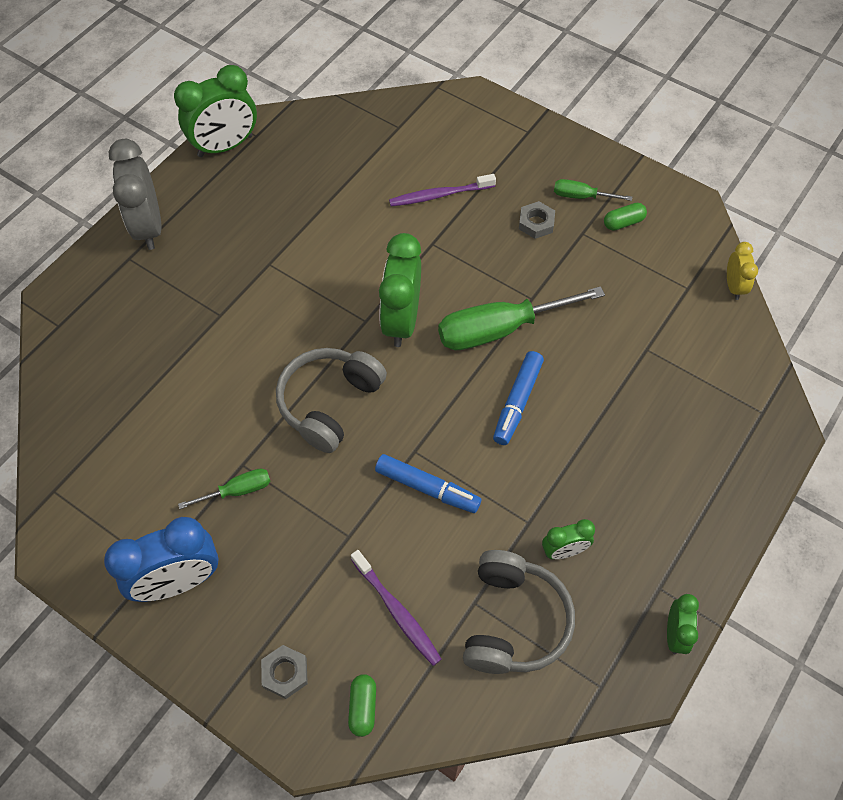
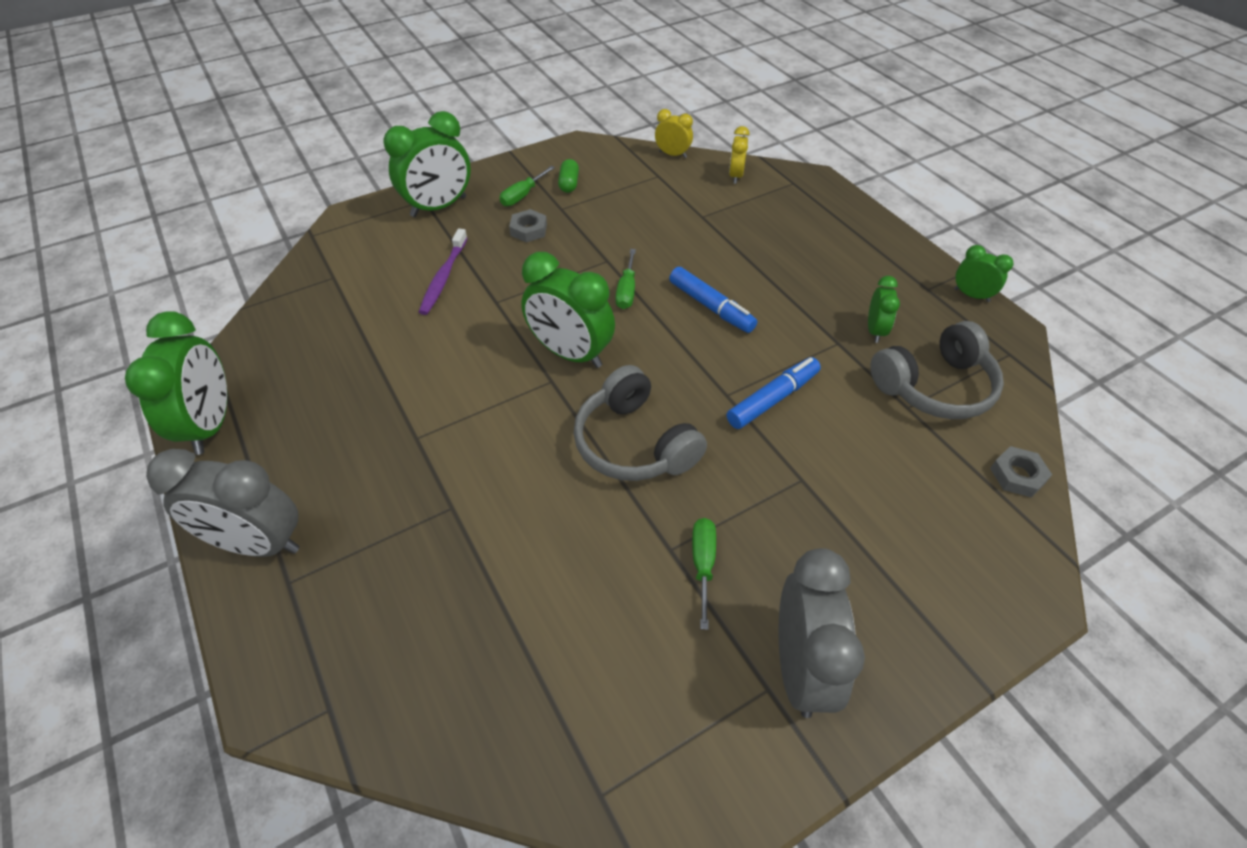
camera: 65 degrees left, 10 degrees down
blue clock [104,517,219,602] -> grey clock [779,548,865,718]
grey nut [261,645,308,699] -> grey nut moved to [990,446,1052,498]
green capsule [348,674,376,737] -> none
purple toothbrush [351,550,442,666] -> none
green screwdriver [438,286,605,350] -> green screwdriver [615,249,636,309], size x0.49
grey headphones [463,550,575,674] -> grey headphones turned 120 degrees clockwise [870,321,1004,419]
none -> green clock [384,111,471,217]
none -> yellow clock [729,126,750,184]

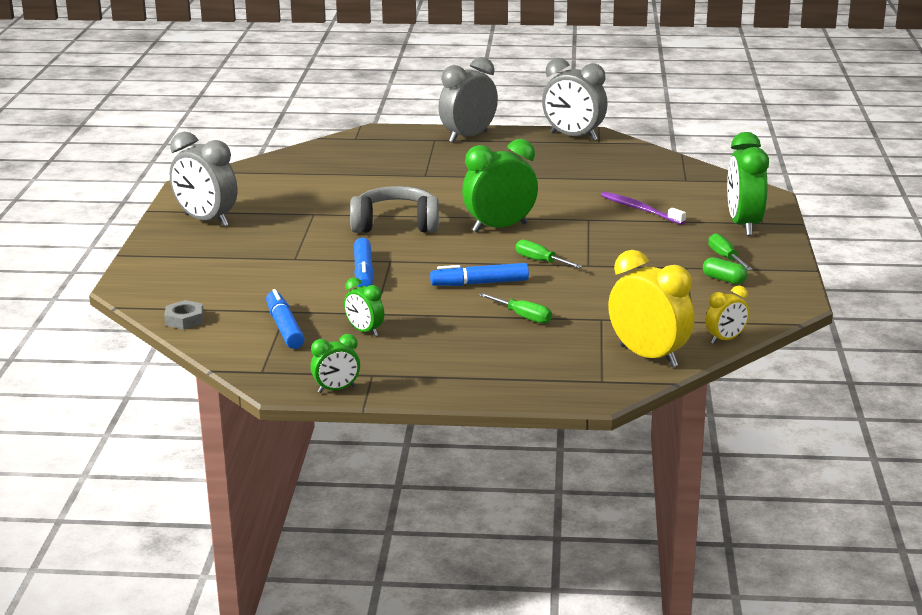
camera: 125 degrees right, 25 degrees down
green clock [125,311,227,455] -> grey clock [542,58,608,141]
grey nut [509,209,547,242] -> none
green screwdriver [692,518,716,630] -> green screwdriver moved to [479,293,552,324]
yellow clock [729,126,750,184] -> yellow clock [608,250,694,367], size x1.90
grey headphones [870,321,1004,419] -> blue marker [266,289,305,349]

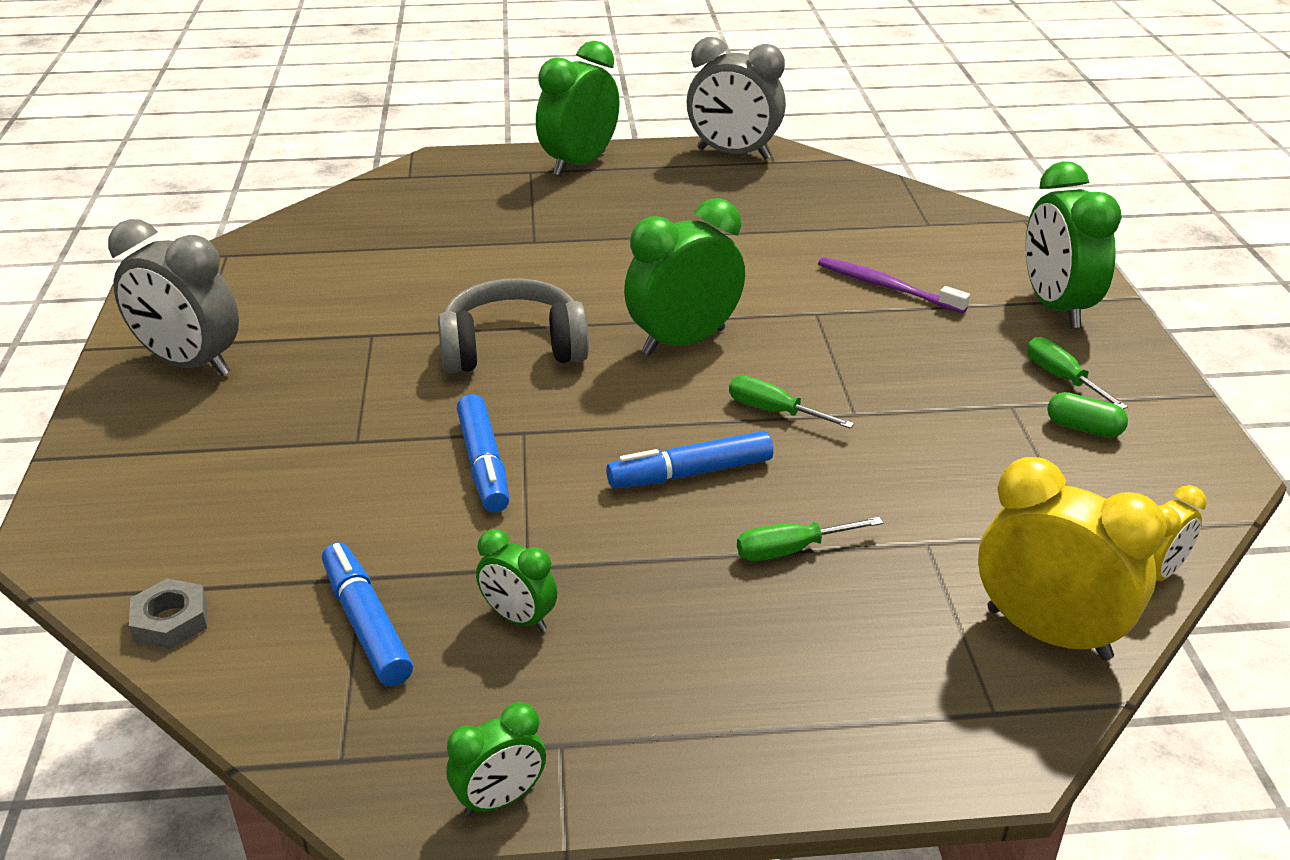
camera: 10 degrees left, 10 degrees up
grey clock [439,57,498,143] -> green clock [536,41,620,176]
green screwdriver [479,293,552,324] -> green screwdriver turned 135 degrees clockwise [737,517,883,561]

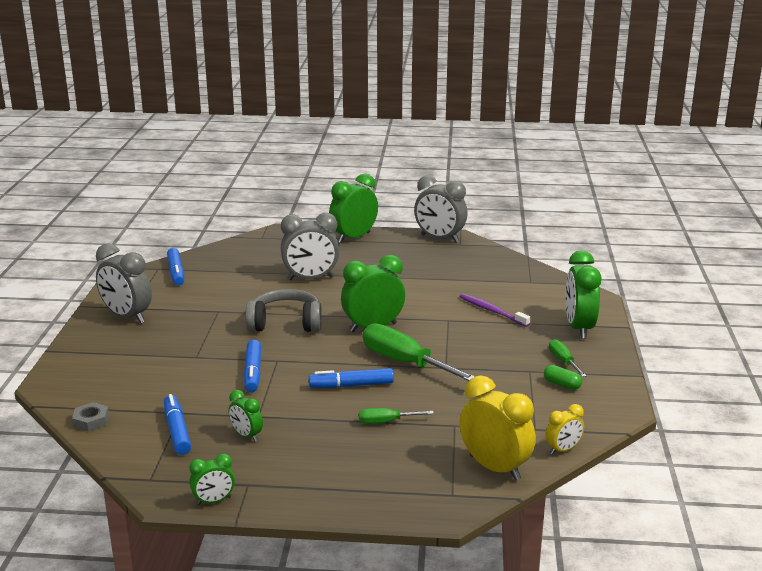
camera: 10 degrees right, 10 degrees down
green screwdriver [729,376,854,429] -> green screwdriver [363,323,475,381], size x2.03
none -> blue marker [167,248,184,286]
none -> grey clock [281,213,339,280]

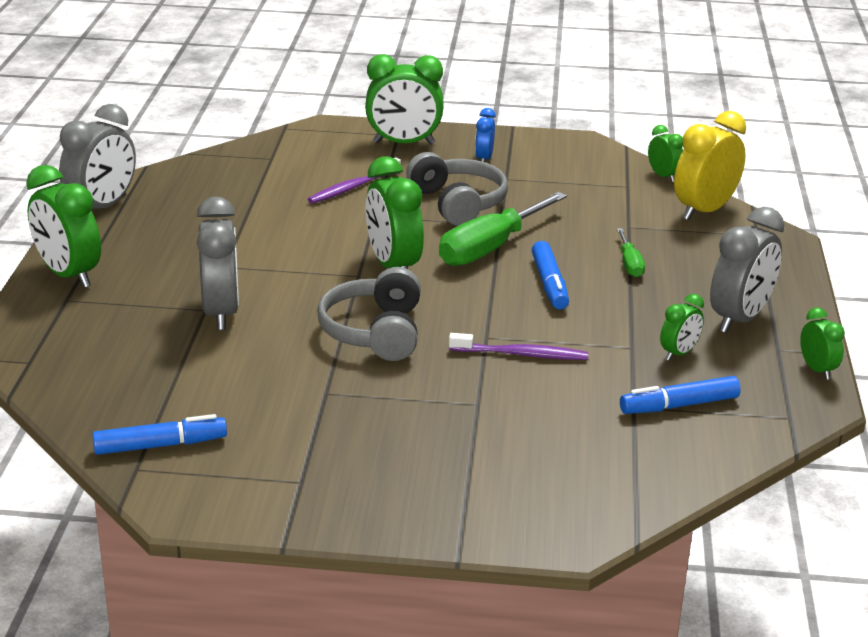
camera: 90 degrees left, 5 degrees up
grey nut [72,402,109,431] -> none
grey clock [96,243,152,323] -> grey clock moved to [710,207,784,333]
blue marker [244,340,261,392] -> purple toothbrush [449,333,588,360]
green capsule [544,365,582,390] -> none
yellow clock [545,404,584,455] -> green clock [648,125,683,182]
green screwdriver [549,339,587,377] -> blue clock [475,108,496,162]
none -> grey headphones [406,152,508,226]

